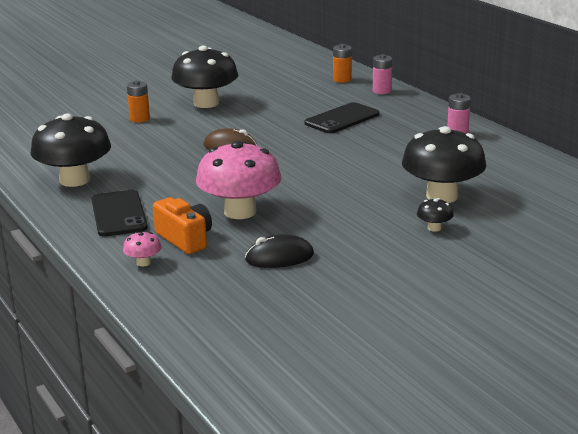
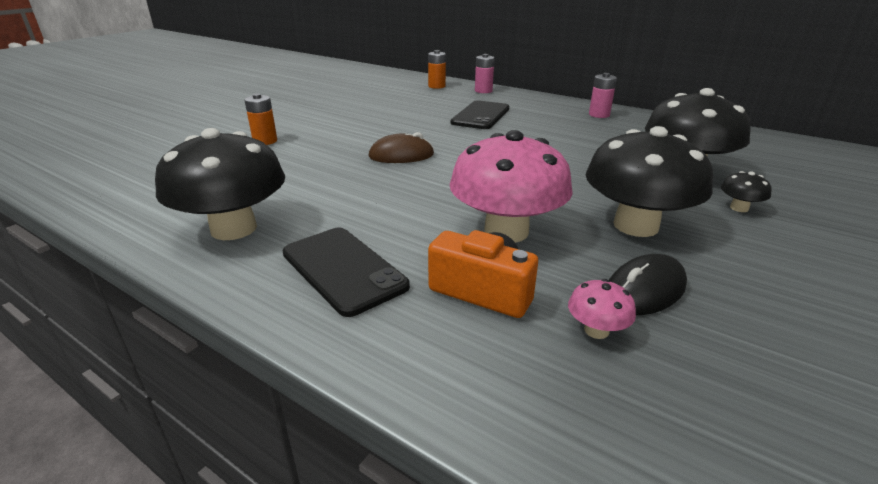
camera: 25 degrees left, 5 degrees up
pink mushroom [123,232,162,267] -> pink mushroom moved to [568,279,636,339]
black mushroom [171,45,238,108] -> black mushroom moved to [586,126,713,237]

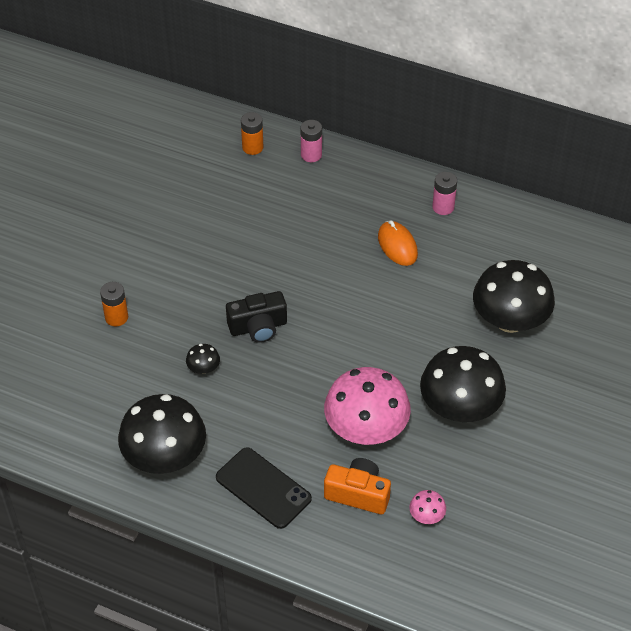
camera: 10 degrees left, 20 degrees up
brown mouse [369,132,434,163] -> black camera [226,291,287,343]
black phone [451,100,509,129] -> none
black mouse [609,254,687,315] -> none
black mushroom [721,171,772,212] -> black mushroom moved to [186,344,220,374]
none -> orange mouse [378,220,418,266]

